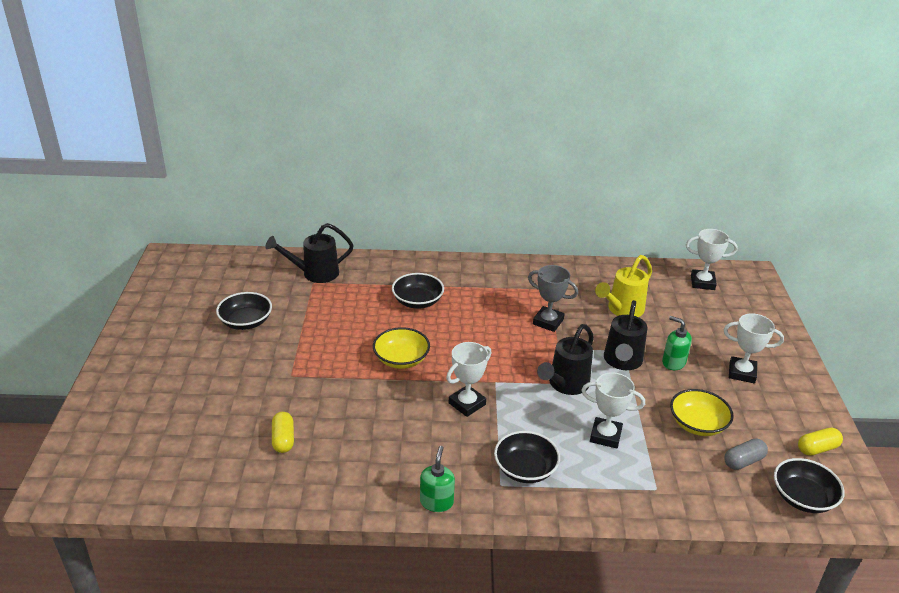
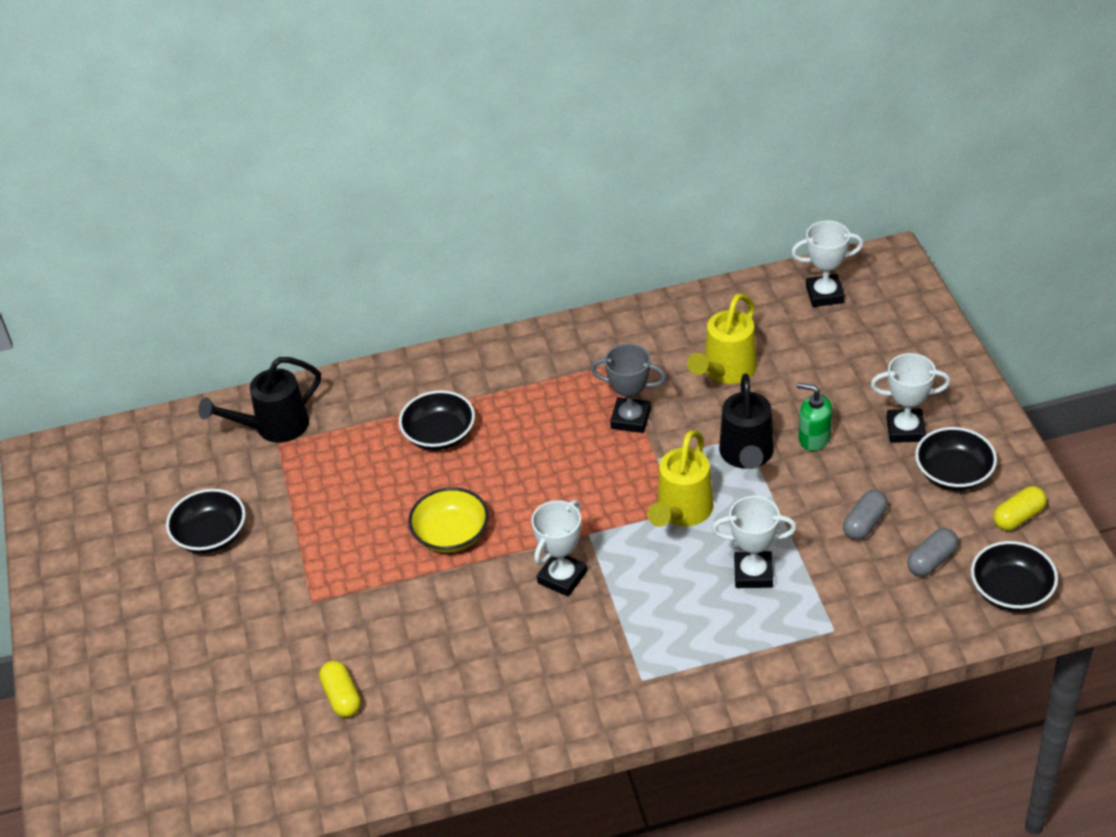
camera: 10 degrees left, 10 degrees up
green soap dispenser [420,446,455,512] -> none
black bowl [494,431,560,483] -> black bowl moved to [915,427,997,491]
black watering can [537,324,594,395] -> yellow watering can [647,430,713,527]
yellow bowl [670,389,734,436] -> grey capsule [843,490,888,540]

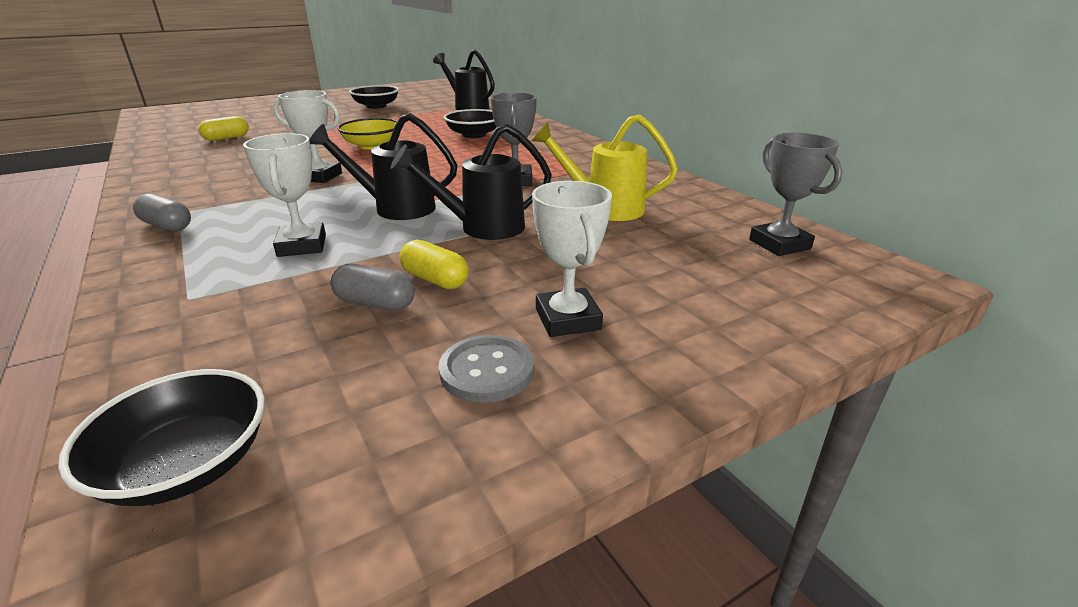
camera: 70 degrees right, 15 degrees down
yellow watering can [647,430,713,527] -> black watering can [310,113,458,220]
white trophy [791,221,864,307] -> grey trophy [749,133,843,256]
green soap dispenser [797,383,832,451] -> none
grey capsule [907,528,959,577] -> grey capsule moved to [133,194,191,231]
black bowl [915,427,997,491] -> grey button [439,335,534,403]
yellow capsule [993,486,1047,531] -> yellow capsule moved to [400,240,469,289]

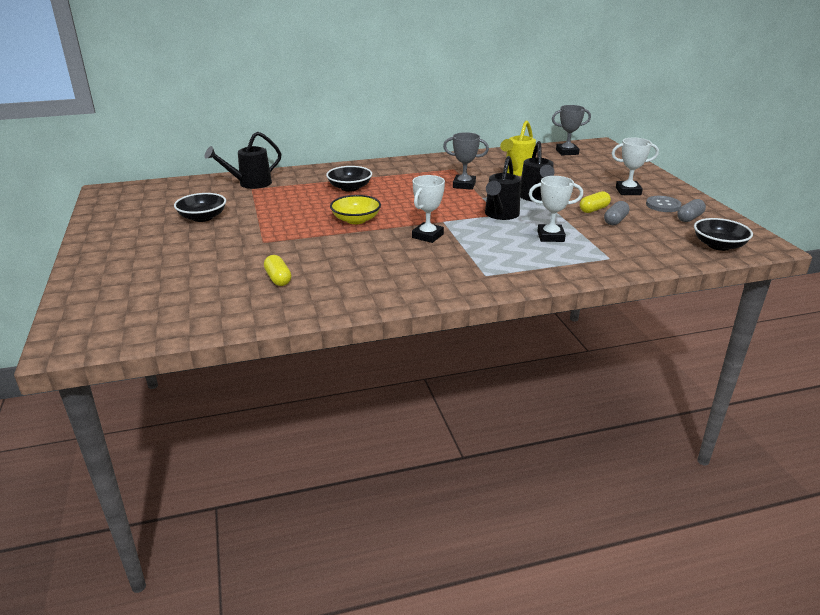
camera: 75 degrees left, 0 degrees up
grey capsule [133,194,191,231] -> grey capsule moved to [677,199,706,222]

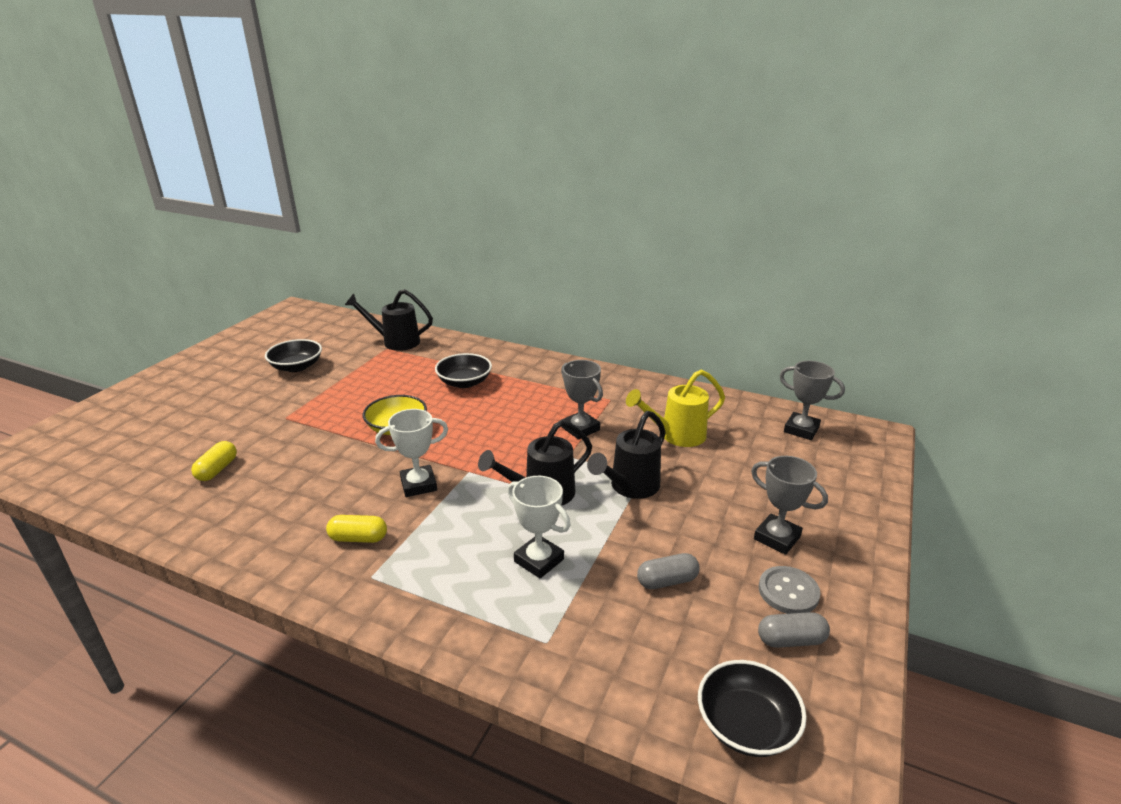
camera: 40 degrees right, 0 degrees up
yellow capsule [580,191,611,213] -> yellow capsule moved to [326,515,387,543]
white trophy [611,138,659,195] -> grey trophy [751,456,828,555]

